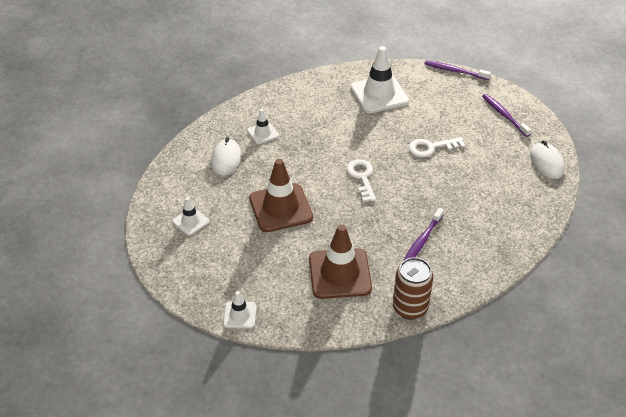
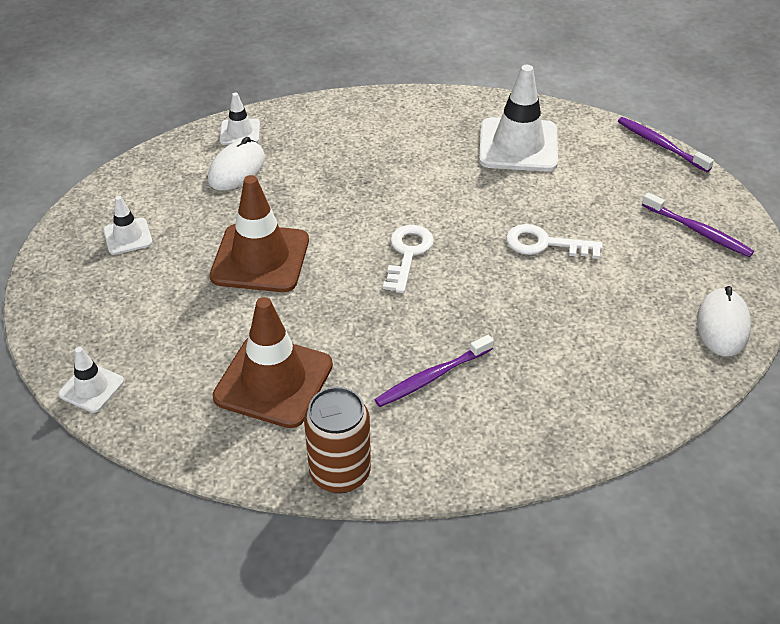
camera: 25 degrees right, 0 degrees up
white traffic cone [247,109,279,144] -> white traffic cone moved to [220,93,260,145]
purple toothbrush [482,94,531,137] -> purple toothbrush turned 135 degrees clockwise [642,192,754,257]

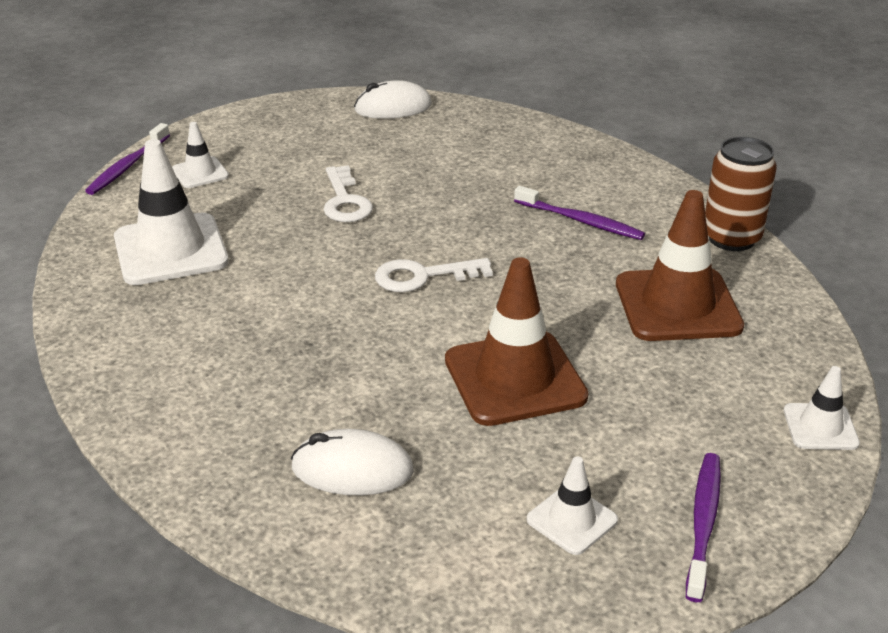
camera: 115 degrees left, 10 degrees down
white traffic cone [220,93,260,145] -> white traffic cone moved to [172,122,229,188]
purple toothbrush [642,192,754,257] -> purple toothbrush moved to [686,453,721,602]

